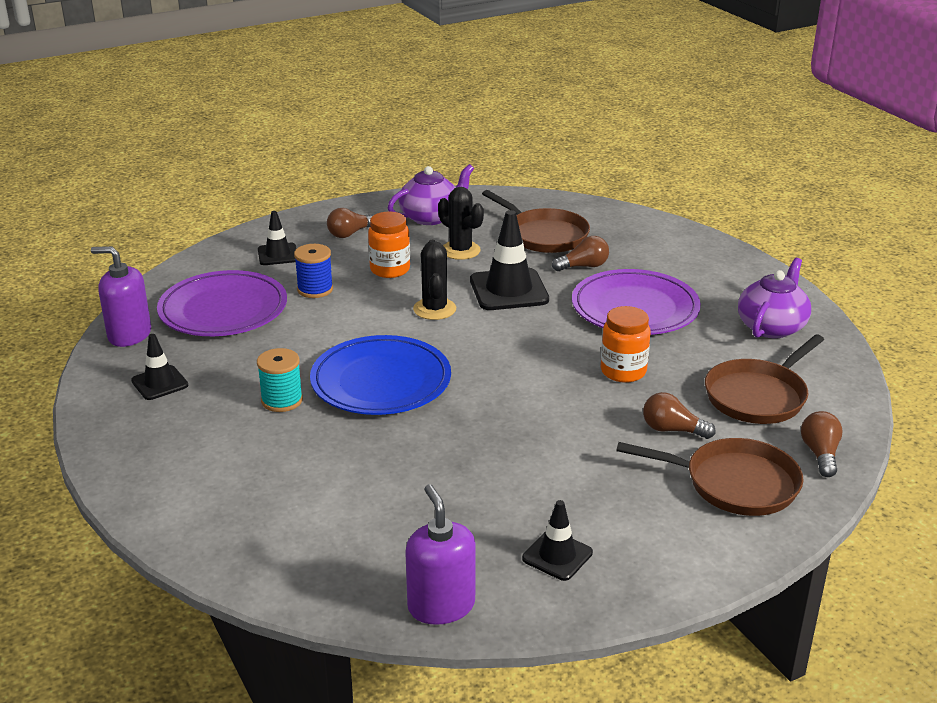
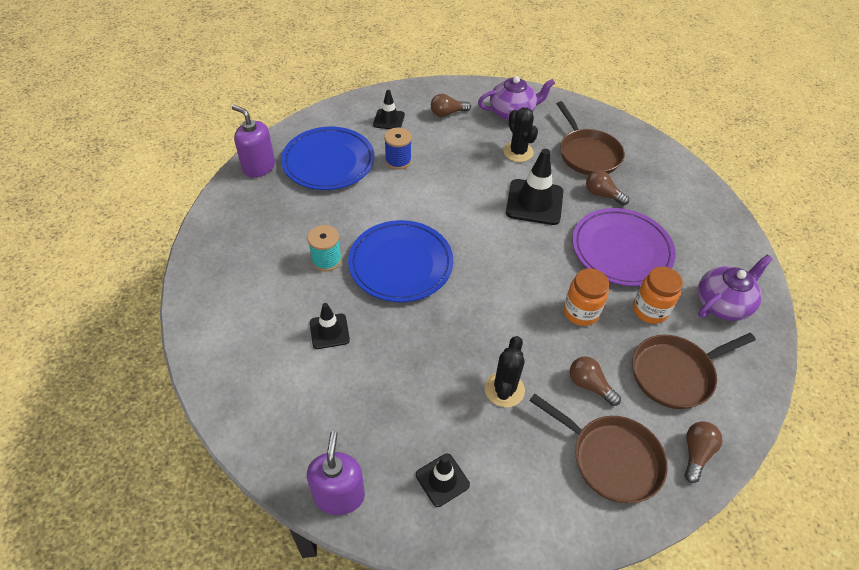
camera: 20 degrees right, 20 degrees up
black traffic cone [131,334,188,400] -> black traffic cone moved to [310,303,350,349]
purple plate [157,270,287,336] -> blue plate [281,127,374,190]
orange jar [368,211,410,278] -> orange jar moved to [633,267,683,324]
black cactus [413,240,456,320] -> black cactus moved to [485,336,525,407]
brown light bulb [552,236,609,271] -> brown light bulb turned 150 degrees counterclockwise [586,170,629,205]

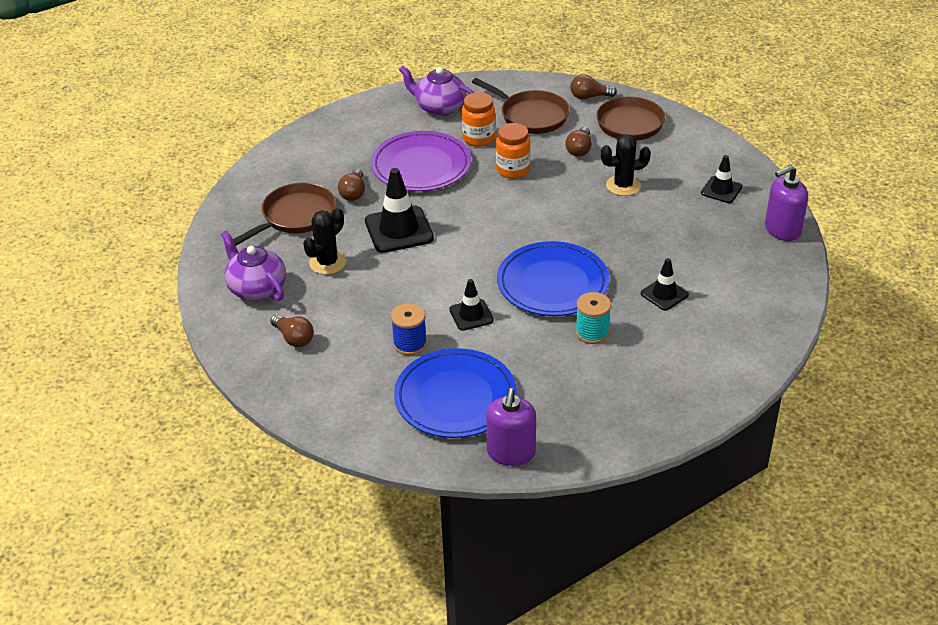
camera: 115 degrees left, 10 degrees down
black traffic cone [373,90,405,129] -> black traffic cone moved to [449,279,494,331]

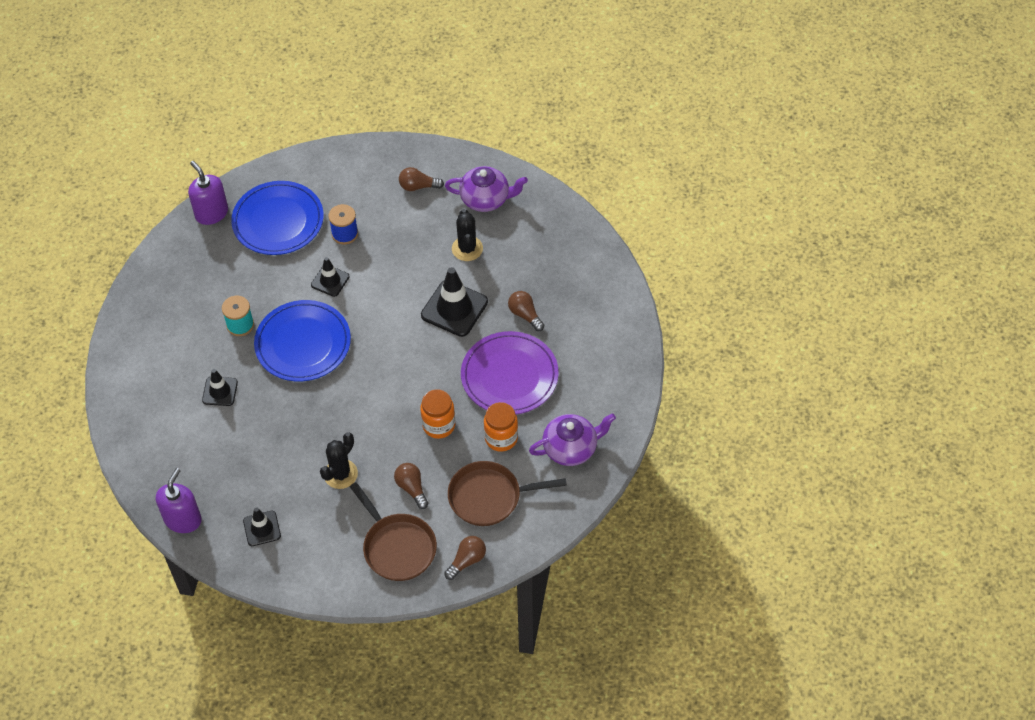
camera: 135 degrees right, 15 degrees up
brown pan [233,183,336,245] -> none

